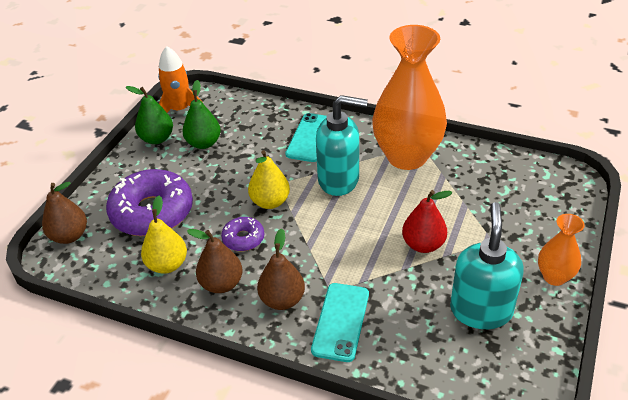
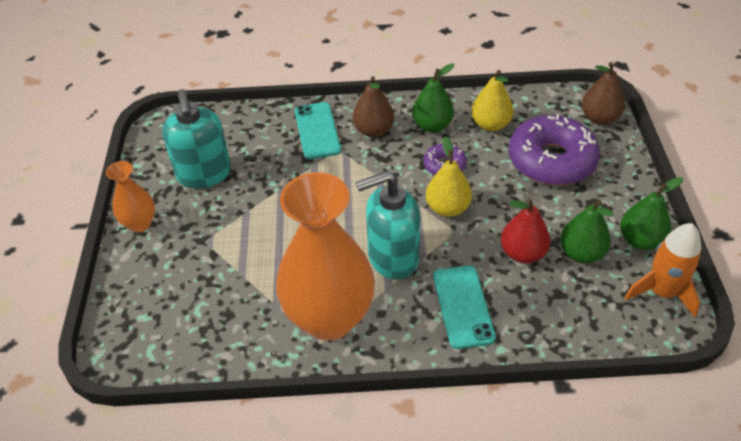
camera: 155 degrees right, 5 degrees up
brown pear [187,229,242,293] -> green pear [412,63,454,132]
red pear [402,190,452,253] -> red pear moved to [501,198,550,263]

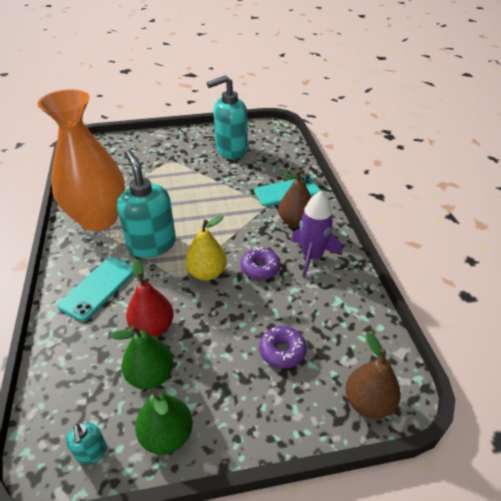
camera: 80 degrees right, 5 degrees down
orange vase [106,161,155,232] -> none
green pear [412,63,454,132] -> purple rocket [291,191,342,278]
turquoise phone [433,265,496,349] -> turquoise phone turned 45 degrees counterclockwise [57,257,134,321]
yellow pear [471,70,514,131] -> none
purple donut [508,114,600,185] -> purple donut [259,326,307,369], size x0.49
orange rocket [625,223,702,317] -> turquoise soap dispenser [66,423,107,464]

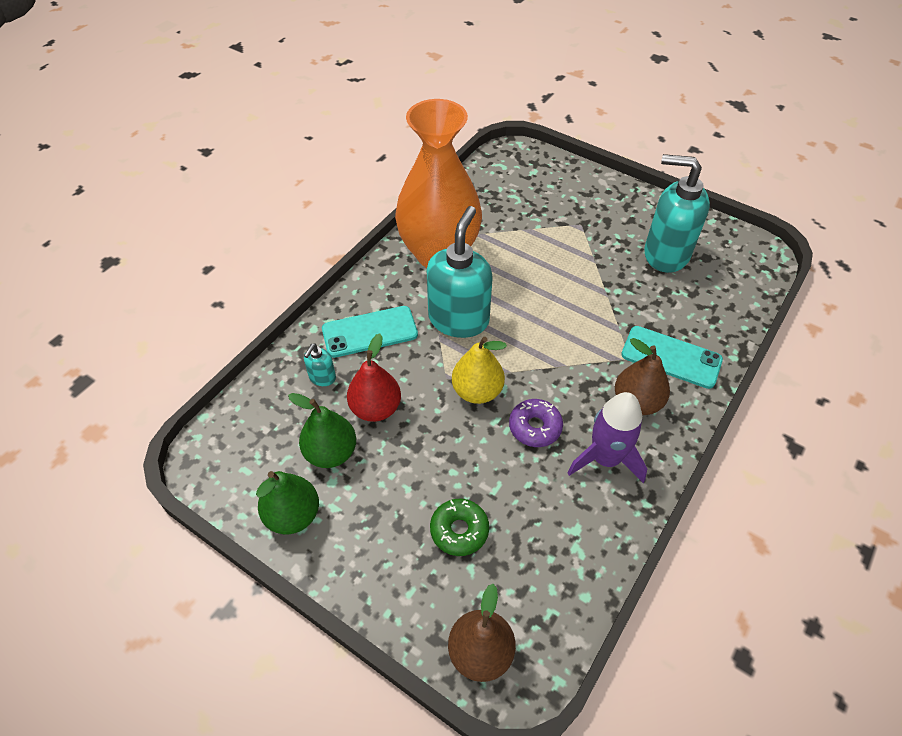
camera: 45 degrees right, 10 degrees up
turquoise soap dispenser [66,423,107,464] -> turquoise soap dispenser moved to [304,343,336,386]
purple donut [259,326,307,369] -> green donut [430,499,489,556]

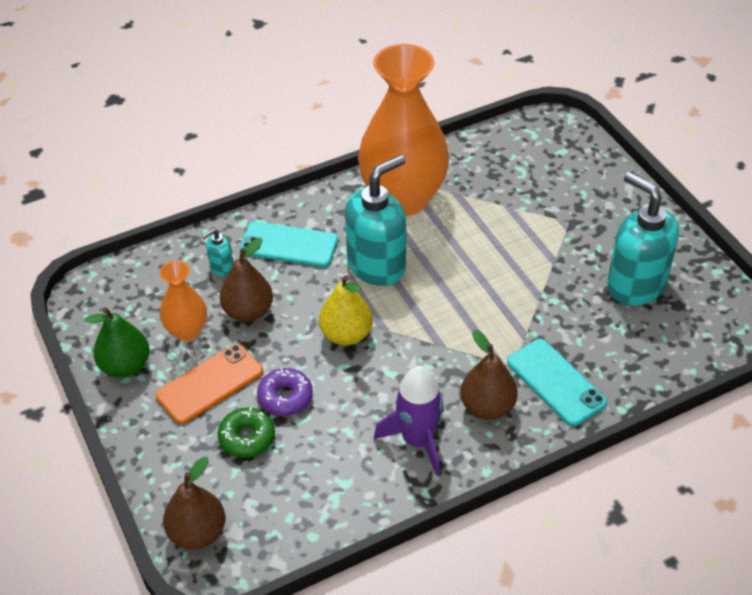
camera: 30 degrees right, 5 degrees down
green pear [288,393,356,468] -> orange vase [159,261,207,341]
red pear [347,334,401,422] -> brown pear [220,238,273,322]
purple donut [509,399,563,447] -> purple donut moved to [257,368,313,416]
none -> orange phone [156,344,263,424]

